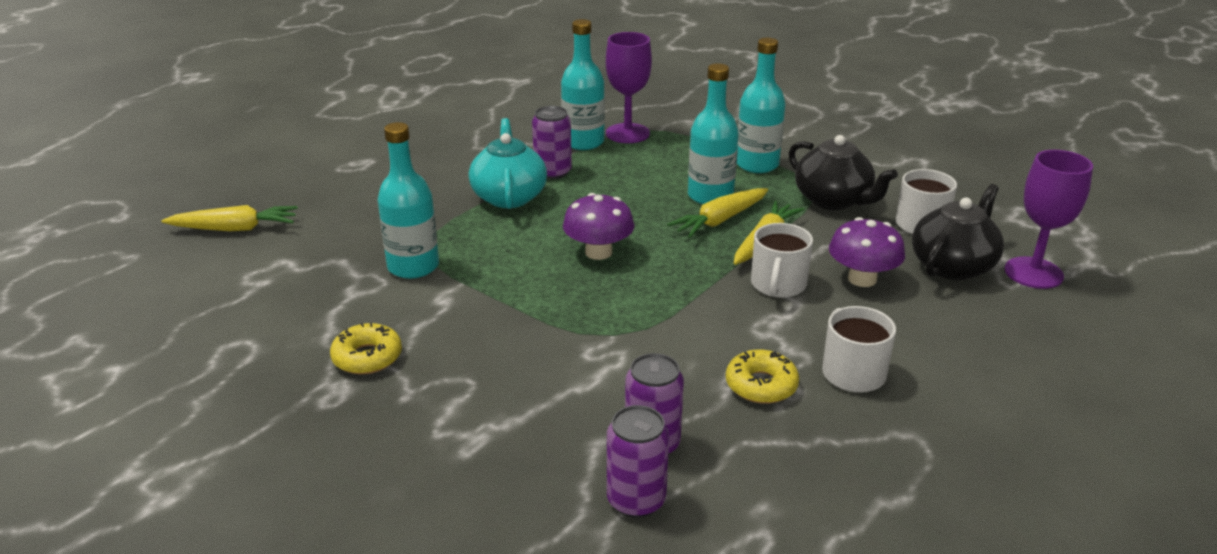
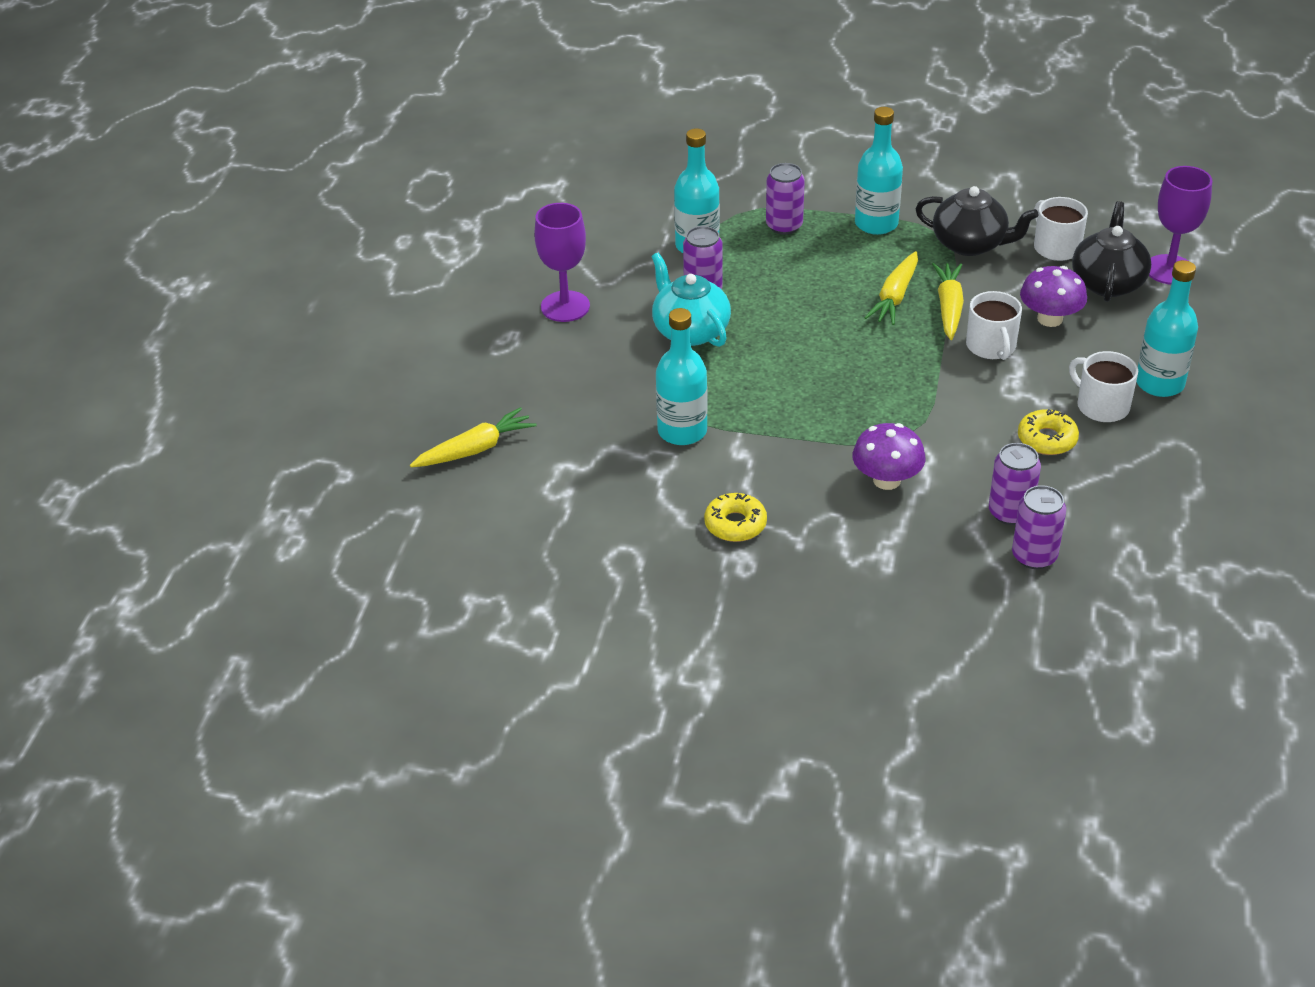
camera: 25 degrees left, 10 degrees up
purple mushroom [563,193,634,260] -> purple mushroom moved to [852,423,926,490]
purple goblet [606,32,652,143] -> purple goblet moved to [534,203,590,322]
turquoise bottle [688,63,739,204] -> turquoise bottle moved to [1136,260,1198,397]
none -> purple can [766,163,805,235]

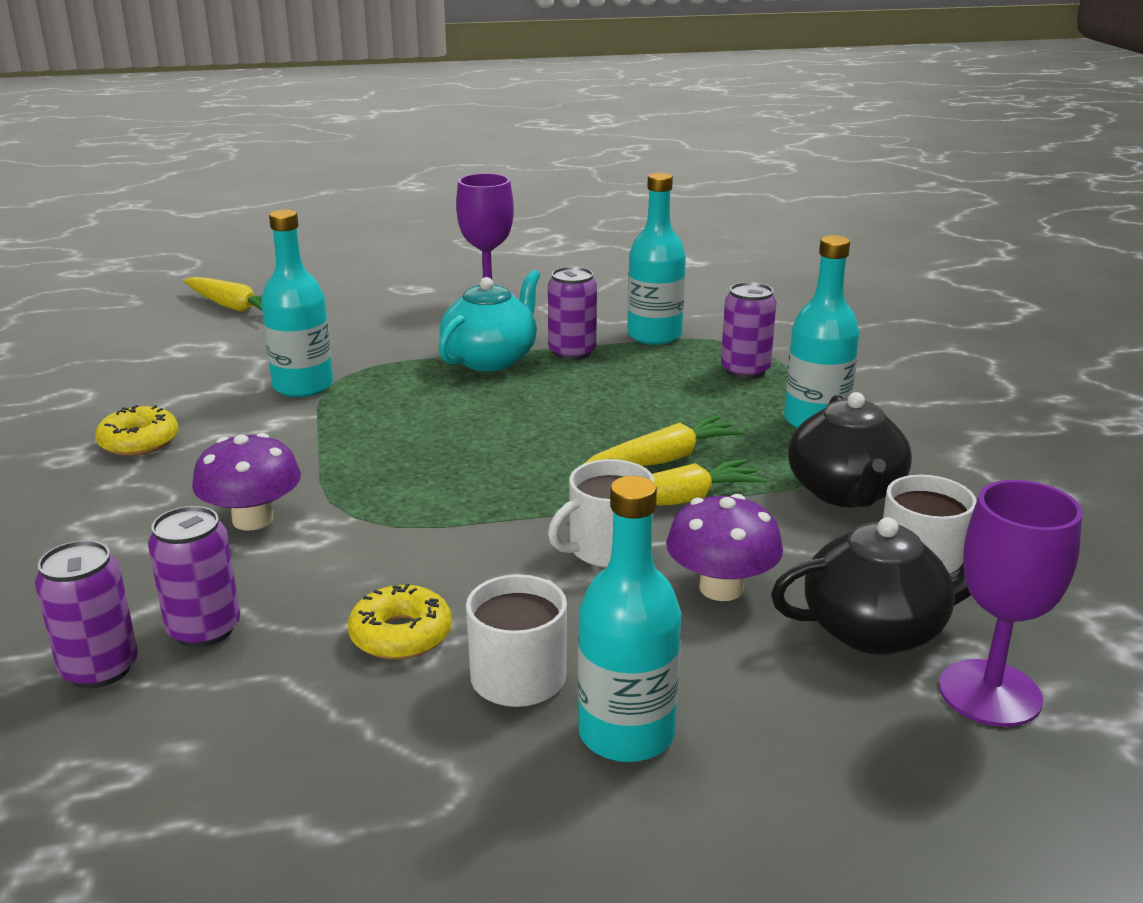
camera: 65 degrees right, 15 degrees down
yellow carrot [864,251,918,325] -> yellow carrot turned 150 degrees clockwise [582,415,744,466]

